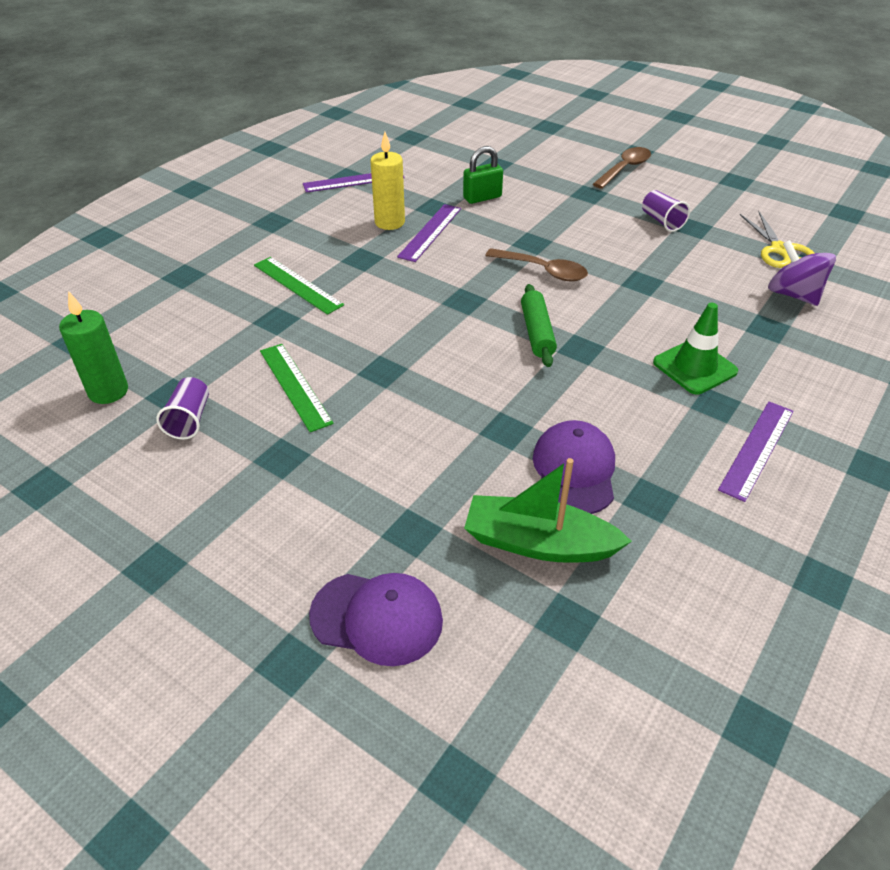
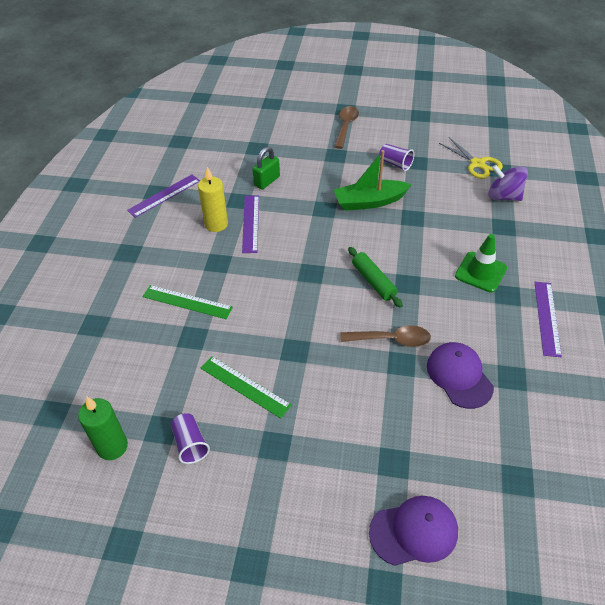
camera: 25 degrees left, 5 degrees up
green boat [464,458,632,563] -> green boat moved to [334,150,412,211]
brown spoon [485,248,588,281] -> brown spoon moved to [341,325,431,347]

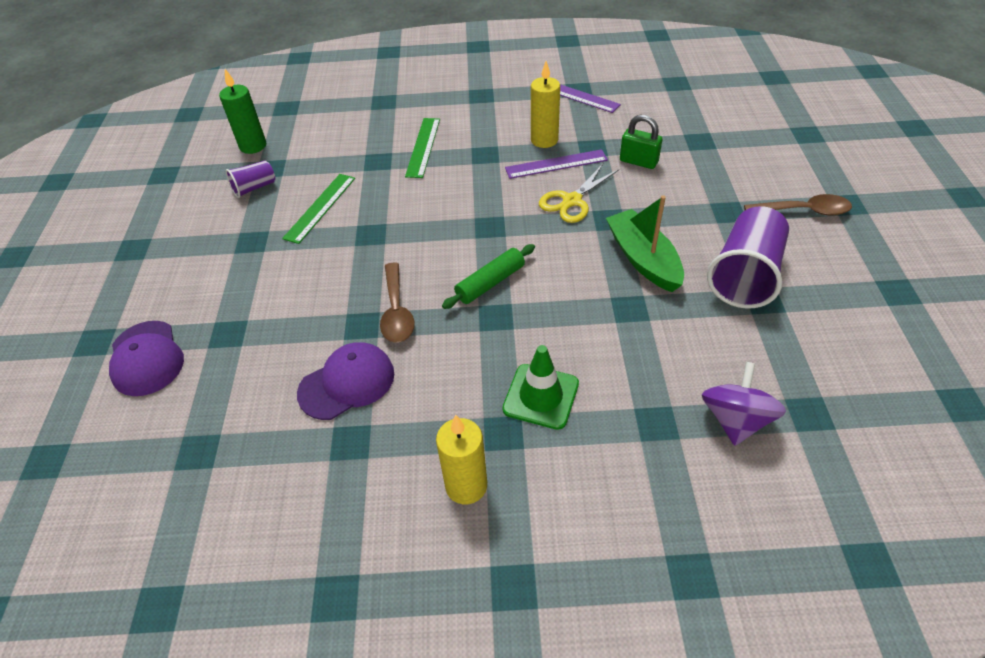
camera: 80 degrees right, 0 degrees up
purple cup [379,144,414,171] -> purple cup [707,206,789,309], size x1.95
yellow scissors [439,137,503,179] -> yellow scissors moved to [539,164,619,223]
purple ruler [534,282,562,357] -> yellow candle [436,415,487,504]

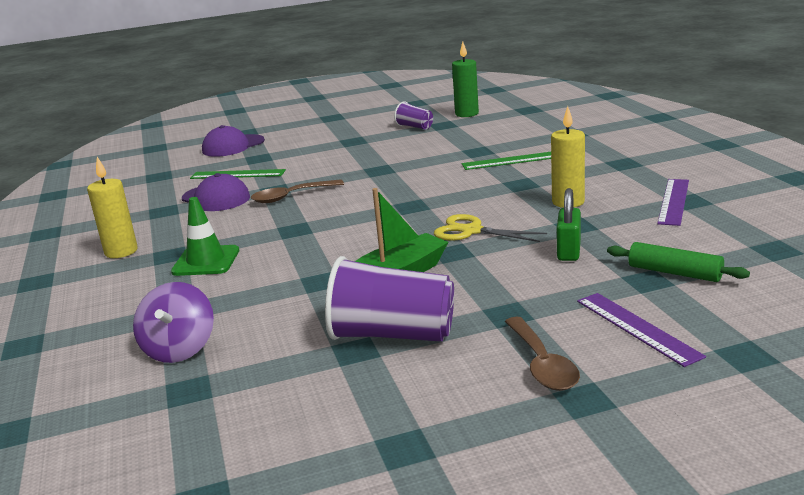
camera: 75 degrees right, 25 degrees down
green ruler [282,174,355,244] -> green ruler moved to [190,169,286,179]
green rolling pin [442,244,535,309] -> green rolling pin moved to [607,242,750,282]
purple ruler [505,149,608,179] -> purple ruler moved to [577,293,706,367]
purple spinning top [702,362,786,446] -> purple spinning top turned 90 degrees clockwise [133,282,214,363]

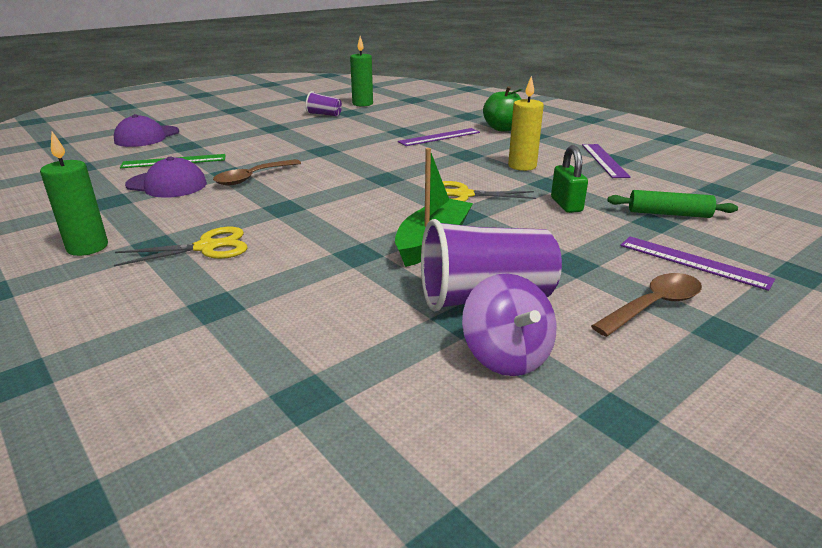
camera: 25 degrees left, 5 degrees up
yellow candle [87,157,138,258] -> green candle [40,132,108,256]
purple spinning top [133,282,214,363] -> purple spinning top moved to [462,273,556,376]
green traffic cone [171,197,239,276] -> yellow scissors [114,227,248,266]
green ruler [462,152,551,170] -> purple ruler [398,128,480,146]
brown spoon [505,317,580,391] -> brown spoon turned 90 degrees counterclockwise [591,273,702,337]
none -> green apple [483,86,523,131]

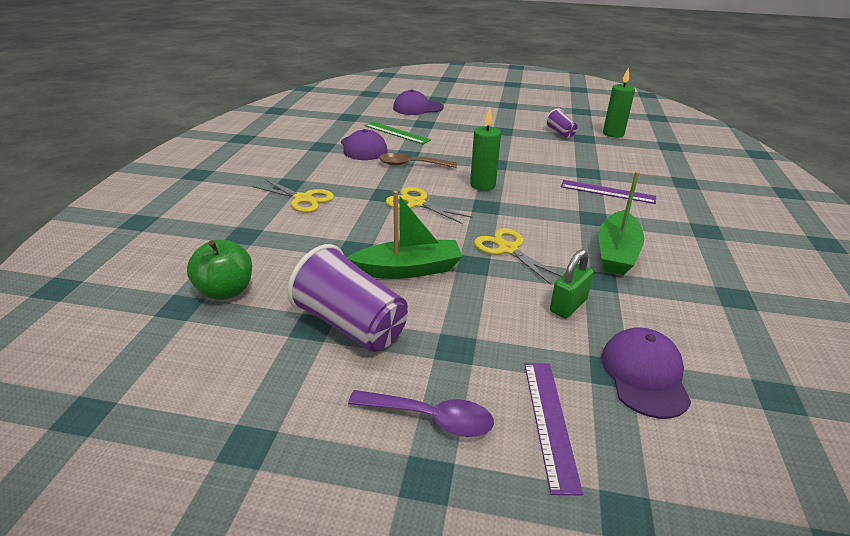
camera: 50 degrees right, 5 degrees up
green candle [40,132,108,256] -> green candle moved to [470,108,501,191]
purple spinning top [462,273,556,376] -> none
green apple [483,86,523,131] -> green apple moved to [187,240,252,300]
yellow candle [508,76,544,171] -> green boat [598,172,644,275]
purple ruler [582,144,631,178] -> none
brown spoon [591,273,702,337] -> purple spoon [348,390,494,437]
green rolling pin [607,190,738,218] -> purple cap [601,327,691,419]
none -> yellow scissors [386,187,473,224]

